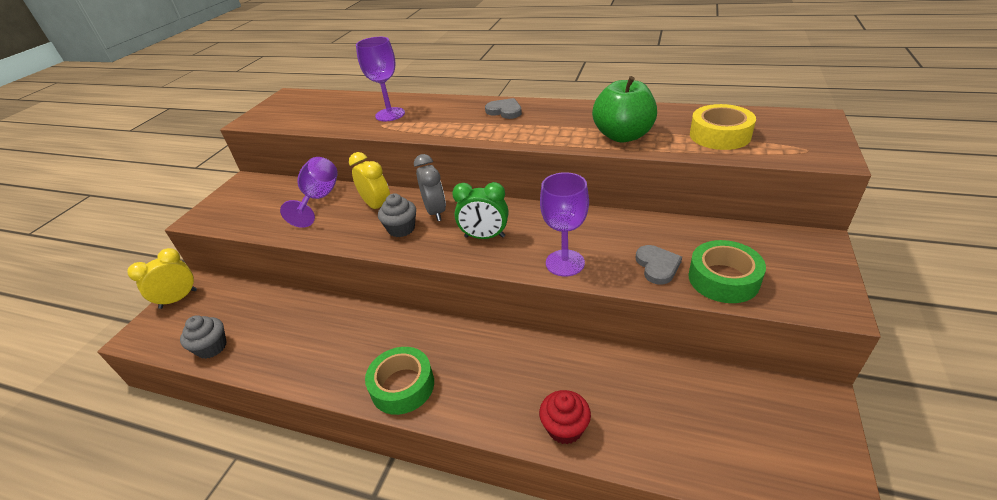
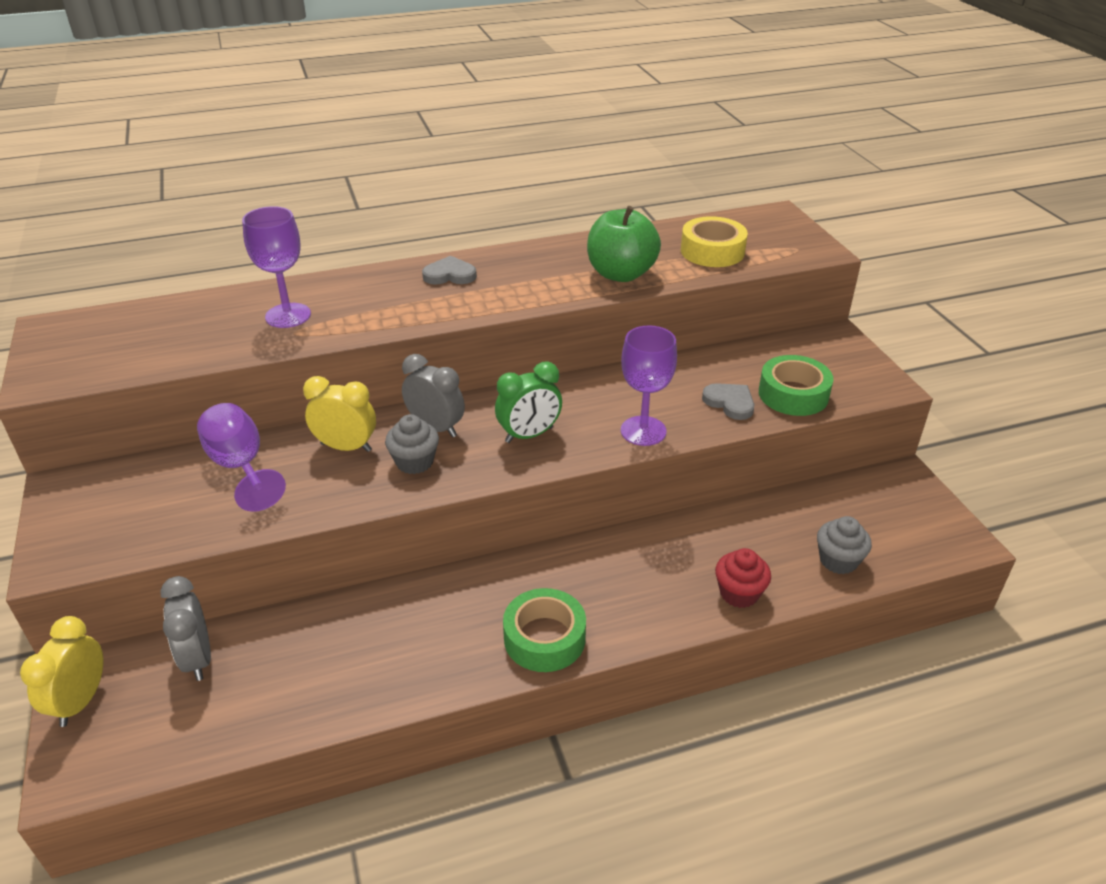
camera: 40 degrees left, 0 degrees up
grey cupcake [180,315,227,359] -> grey cupcake moved to [817,516,872,574]
none -> grey clock [161,576,211,681]

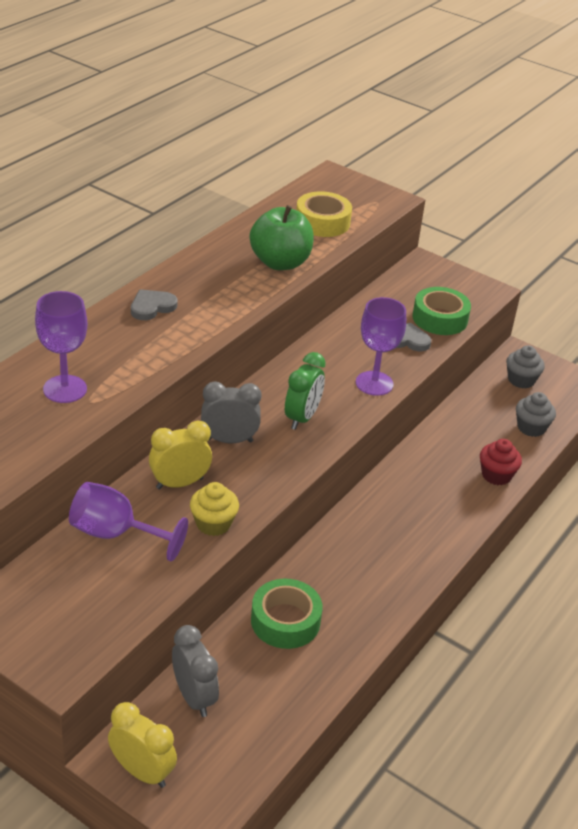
camera: 40 degrees left, 0 degrees up
yellow clock [20,616,103,727] -> yellow clock turned 150 degrees clockwise [108,702,177,788]
grey clock [161,576,211,681] -> grey clock turned 150 degrees counterclockwise [172,625,219,717]
grey cupcake [385,414,439,474] -> grey cupcake moved to [506,345,545,389]
green tape [503,588,586,672] -> green tape moved to [251,579,323,649]
none -> yellow cupcake [190,482,239,536]

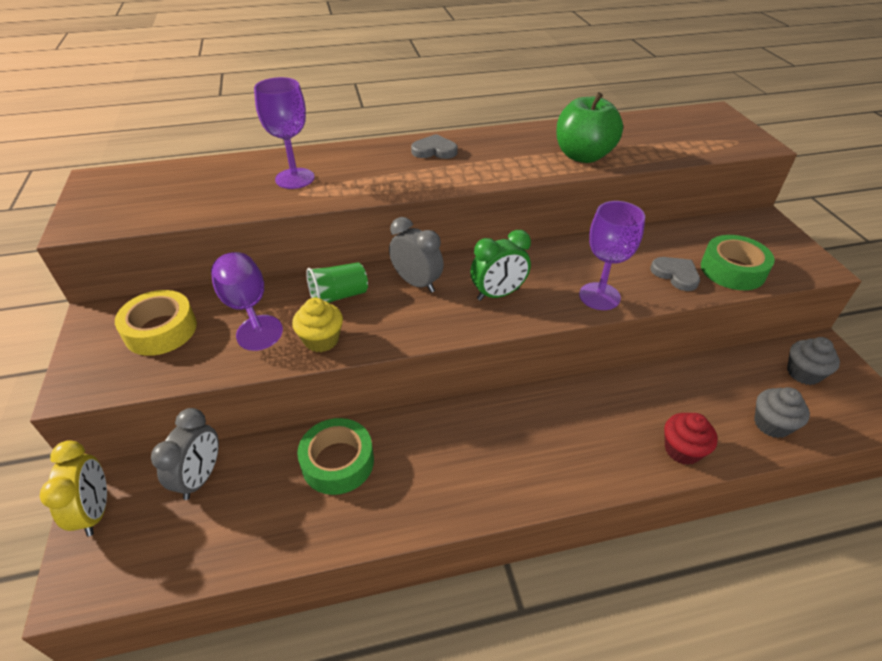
camera: 45 degrees right, 5 degrees up
yellow clock [149,420,212,489] -> green cup [306,262,368,303]
yellow tape [296,191,352,237] -> yellow tape moved to [115,290,197,356]

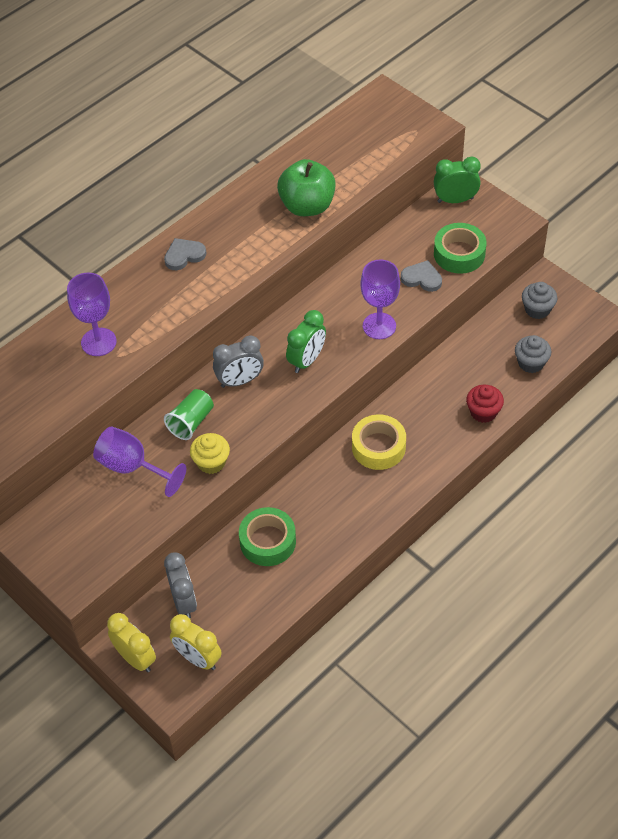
camera: 30 degrees left, 10 degrees up
yellow tape [115,290,197,356] -> yellow tape moved to [352,414,406,470]
grey clock [389,217,444,293] -> grey clock turned 150 degrees clockwise [213,336,264,388]
none -> yellow clock [170,614,222,670]
none -> green clock [434,157,481,203]

